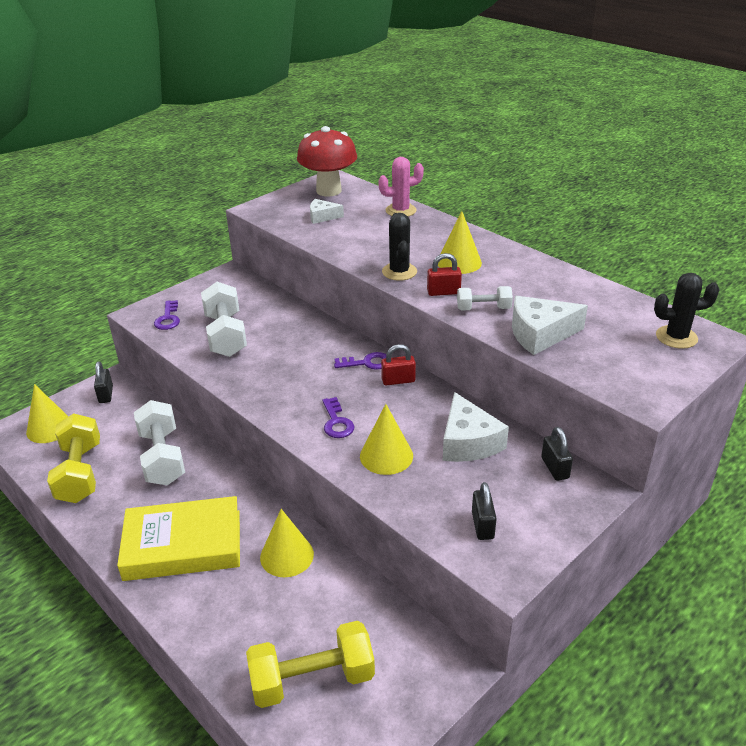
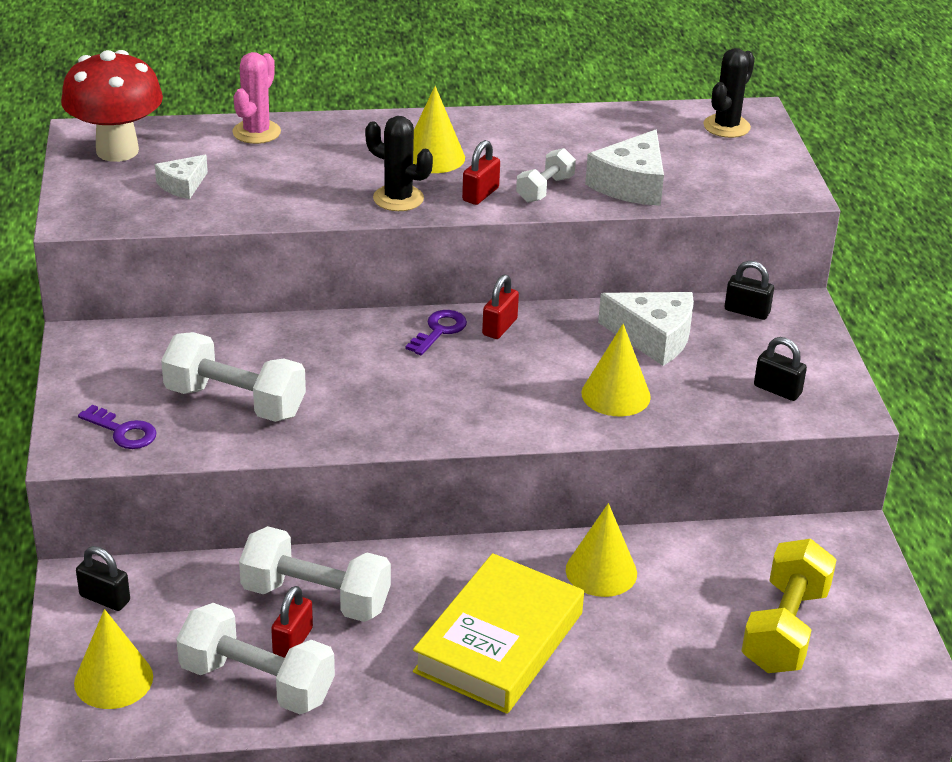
camera: 55 degrees left, 0 degrees up
yellow dumbbell [47,414,100,503] -> white dumbbell [176,603,335,714]
purple key [322,397,354,438] -> none
none -> red padlock [271,586,313,658]

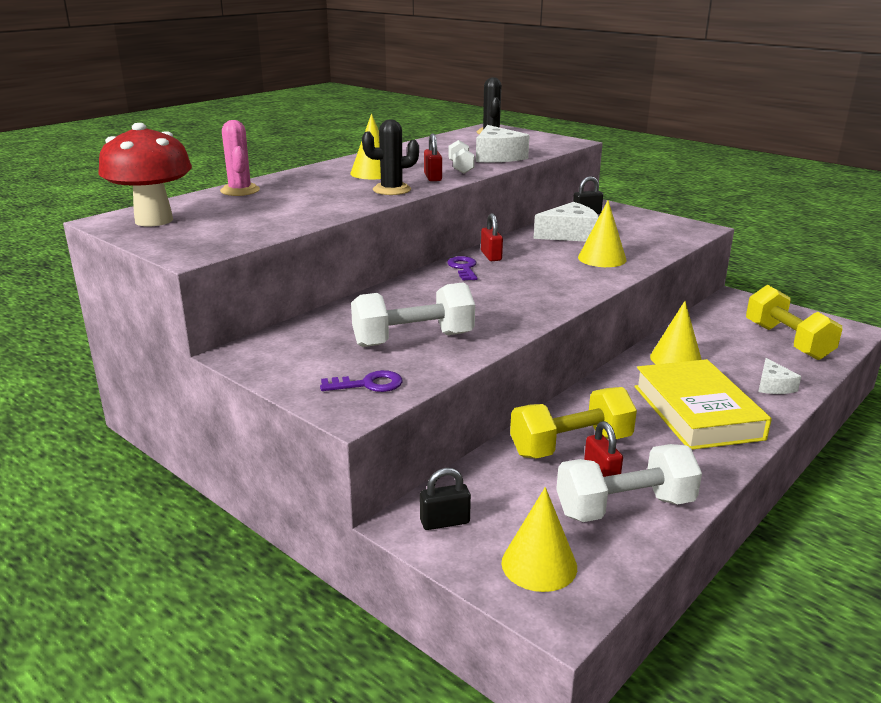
camera: 40 degrees left, 10 degrees down
white cheese [155,155,208,199] -> white cheese moved to [758,358,801,394]
white dumbbell [239,526,391,622] -> yellow dumbbell [510,387,637,459]
black padlock [754,337,807,401] -> none

